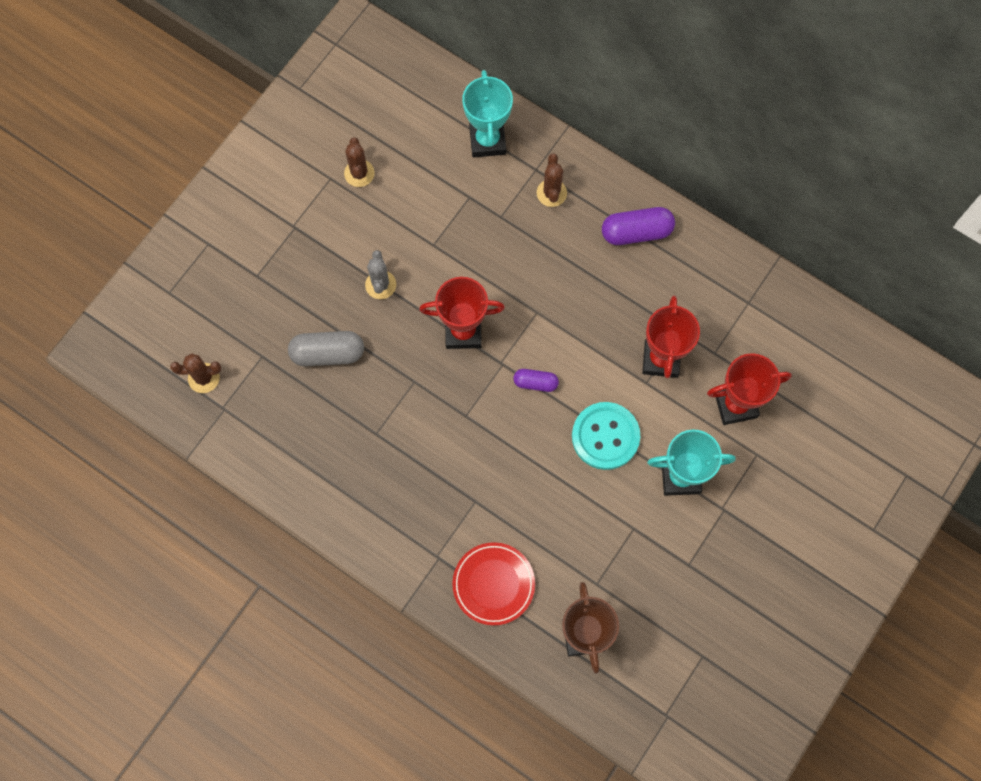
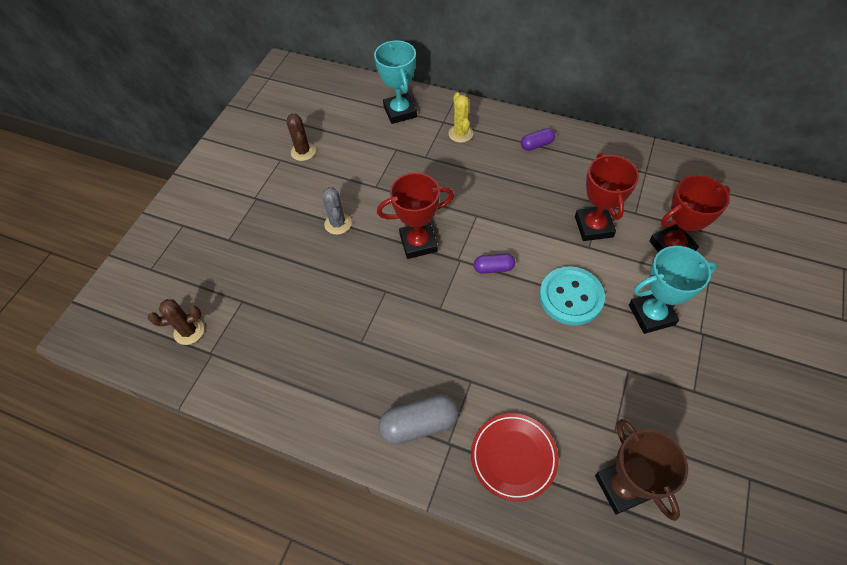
camera: 10 degrees left, 15 degrees down
grey capsule [288,331,364,367] -> grey capsule moved to [379,394,459,445]
brown cactus [537,154,567,207] -> yellow cactus [448,92,473,143]
purple capsule [602,207,675,245] -> purple capsule [521,128,555,151], size x0.60

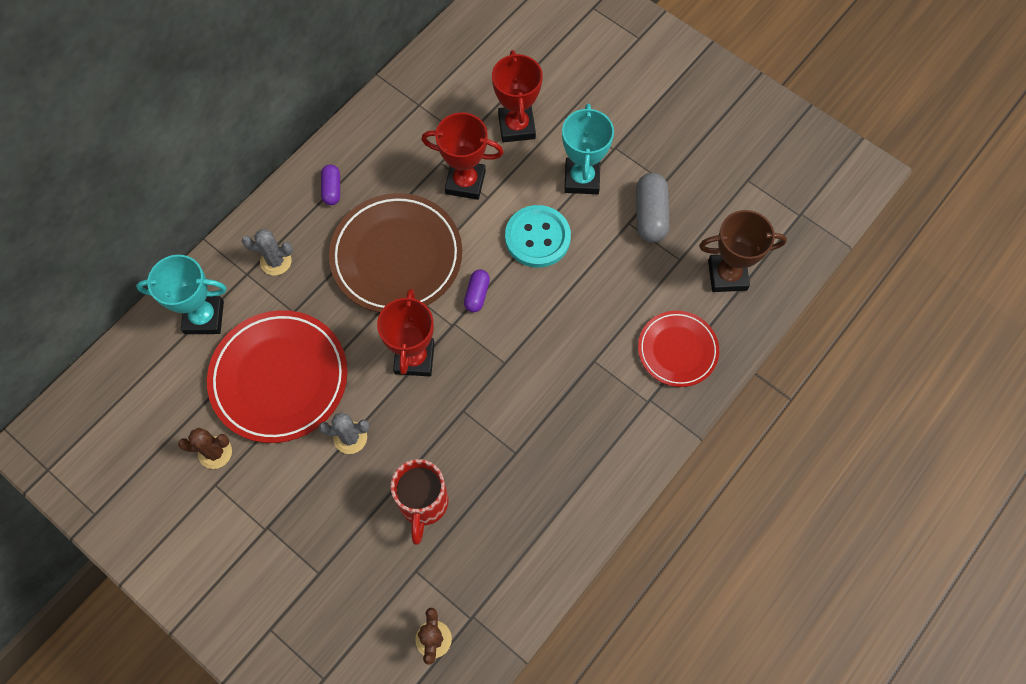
camera: 75 degrees left, 10 degrees up
grey capsule [379,394,459,445] -> grey capsule moved to [636,173,669,243]
yellow cactus [448,92,473,143] -> grey cactus [242,229,293,275]
none -> red plate [207,310,348,443]
none -> brown plate [329,193,462,313]
none -> red mug [391,459,448,545]

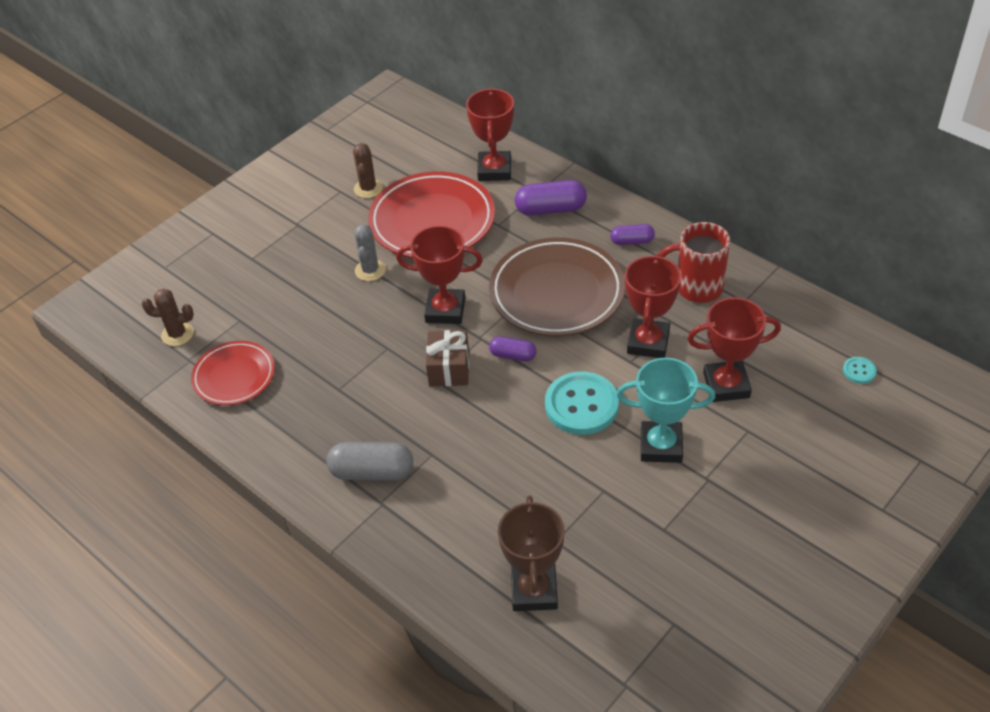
camera: 95 degrees right, 20 degrees down
turquoise trophy [136,255,227,334] -> red trophy [466,88,514,181]
grey cactus [242,229,293,275] -> purple capsule [515,180,587,216]
red mug [391,459,448,545] -> red mug moved to [658,222,730,303]
grey capsule [636,173,669,243] -> grey capsule moved to [326,442,413,481]
red plate [638,311,719,387] -> red plate moved to [191,341,275,405]
none -> brown gift [426,330,469,386]
none -> turquoise button [843,357,877,384]

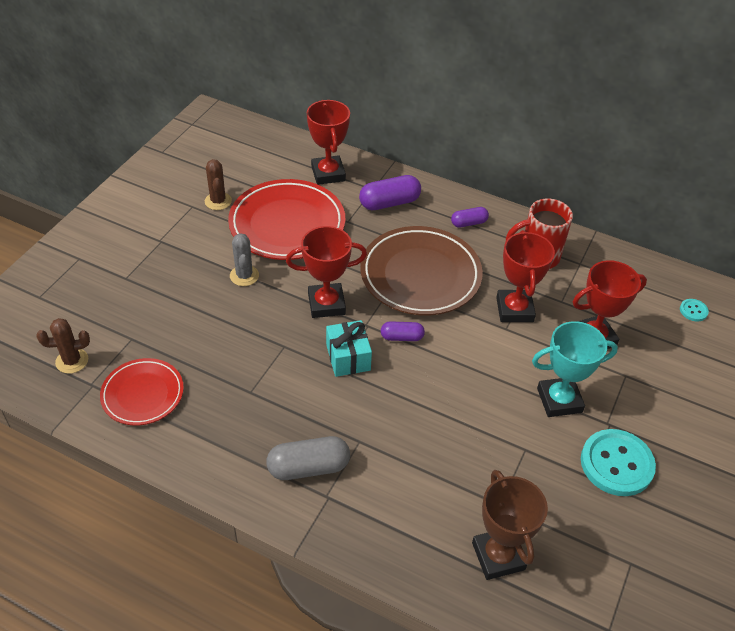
camera: 20 degrees left, 0 degrees up
brown gift [426,330,469,386] -> turquoise gift [326,320,372,377]
turquoise button [545,371,619,435] -> turquoise button moved to [581,429,656,496]

